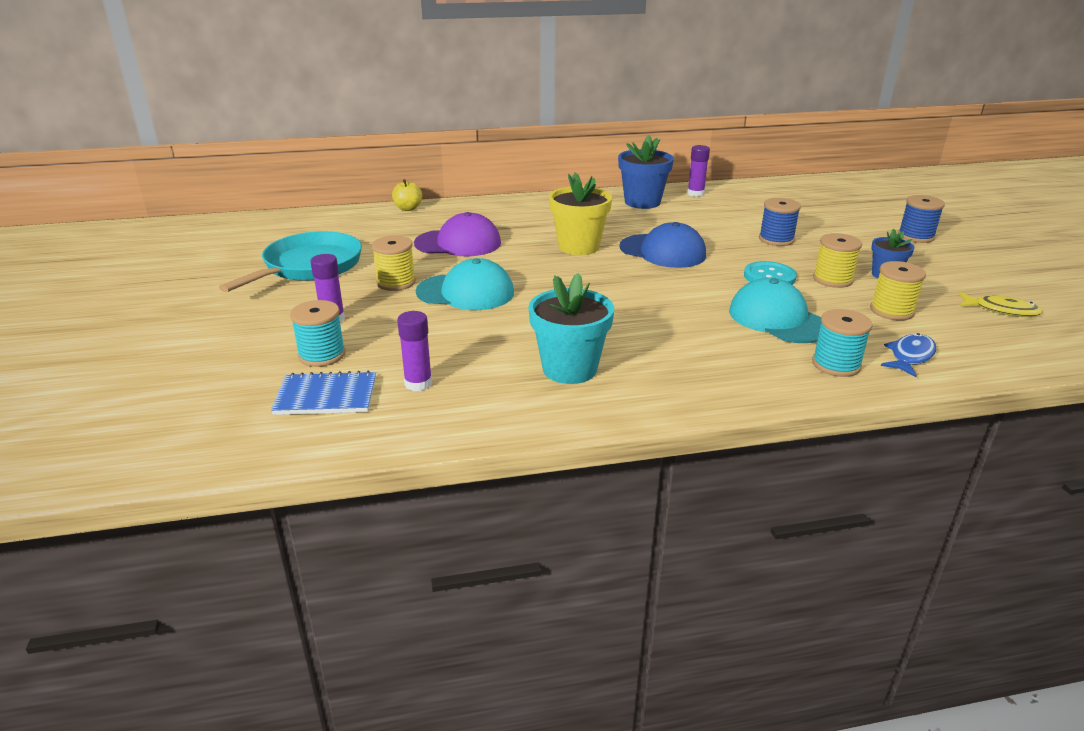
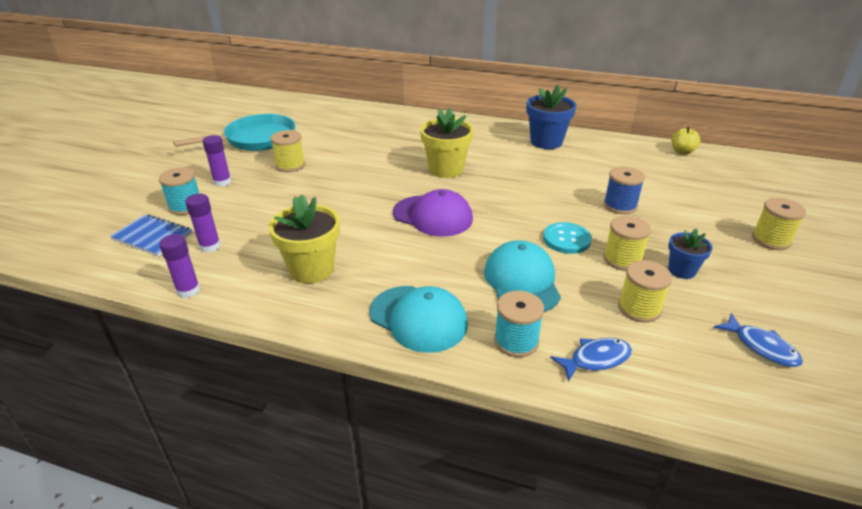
camera: 30 degrees right, 5 degrees up
yellow apple [392,179,422,211] -> yellow apple moved to [671,127,700,155]
purple cap [414,212,501,256] -> purple cap moved to [393,189,473,237]
turquoise cap [416,258,514,310] -> turquoise cap moved to [369,286,468,353]
turquoise flower pot [528,273,614,384] -> yellow flower pot [269,194,340,284]
blue cap [620,222,706,268] -> none
purple glue stick [687,145,710,197] -> purple glue stick moved to [159,234,200,298]
blue spool [898,195,945,243] -> yellow spool [752,198,806,250]
yellow fish [959,292,1043,317] -> blue fish [714,313,803,367]

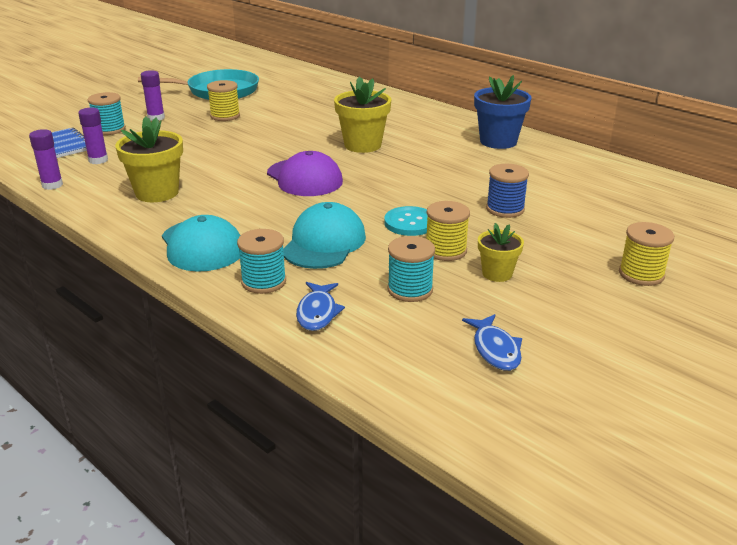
camera: 25 degrees right, 5 degrees down
blue fish [550,338,632,382] -> blue fish turned 90 degrees clockwise [296,282,345,331]
yellow spool [618,260,672,323] -> turquoise spool [387,236,435,302]
blue flower pot [668,228,713,279] -> yellow flower pot [478,223,524,282]
yellow apple [671,127,700,155] -> none

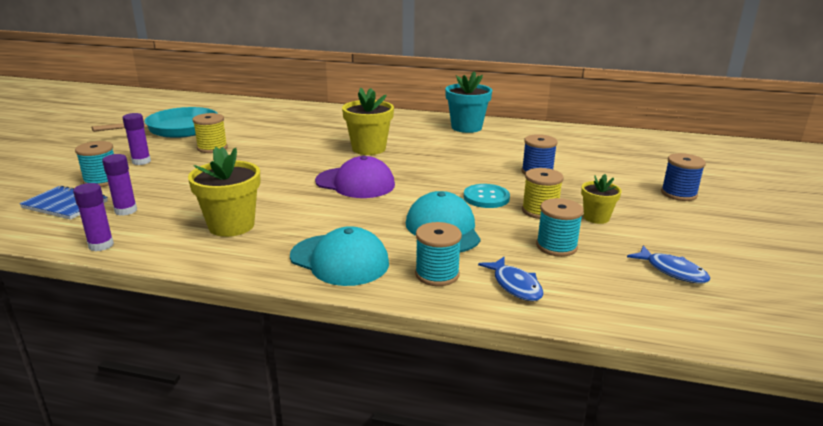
camera: 30 degrees left, 5 degrees down
blue flower pot [474,75,532,149] -> turquoise flower pot [445,71,492,133]
yellow spool [619,222,674,286] -> blue spool [661,153,706,201]

